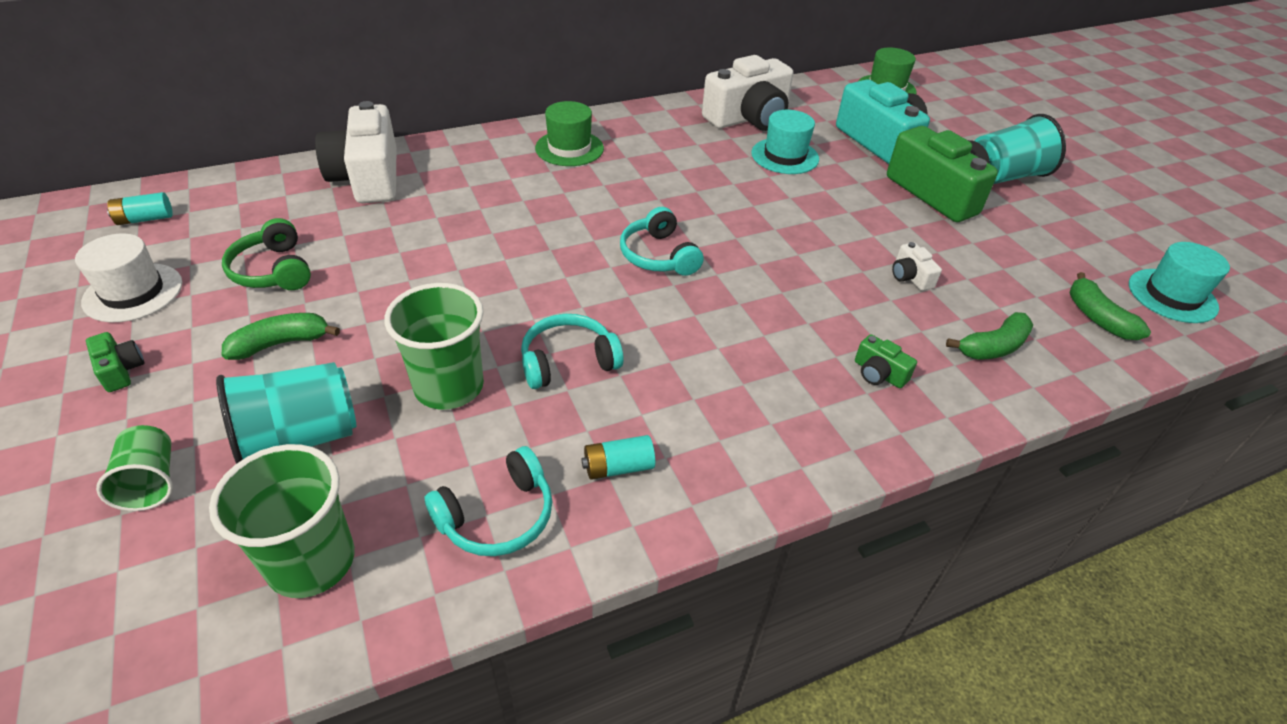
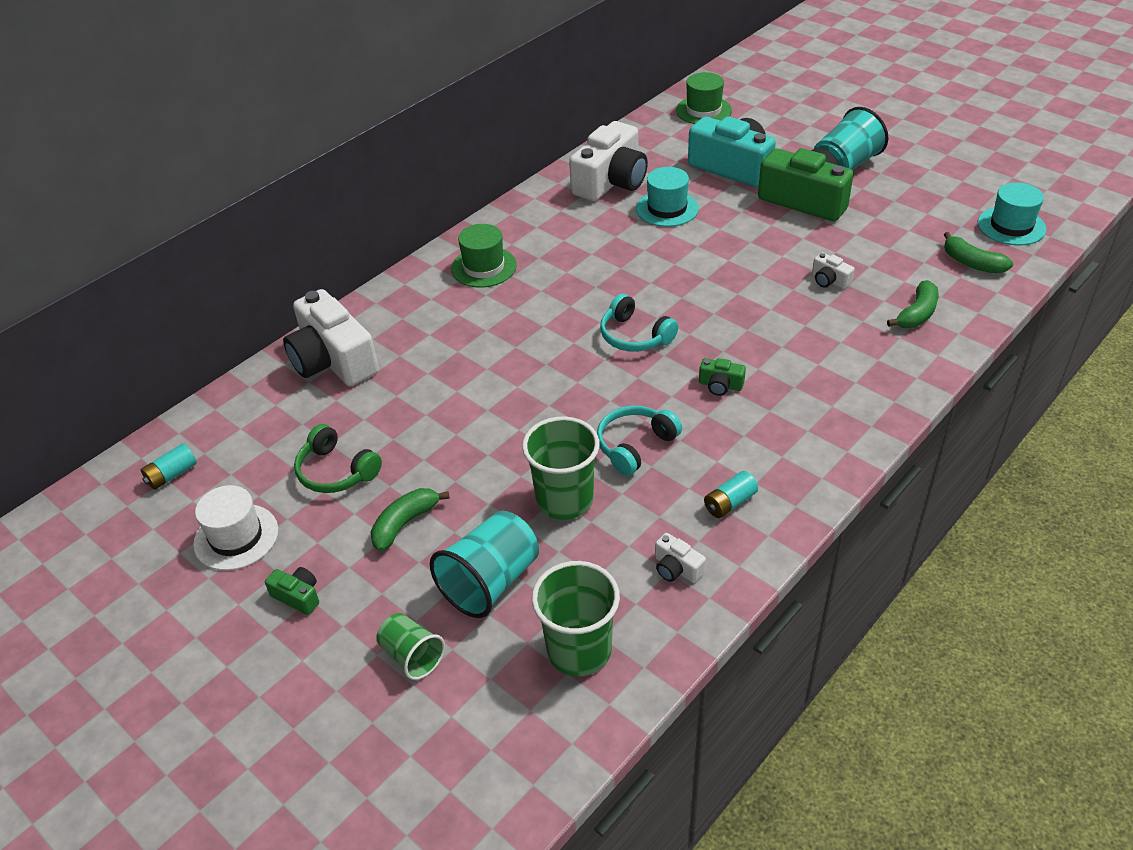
camera: 20 degrees left, 0 degrees up
turquoise headphones [425,446,553,556] -> white camera [655,533,706,583]
green camera [855,334,917,388] -> green camera moved to [699,358,746,396]

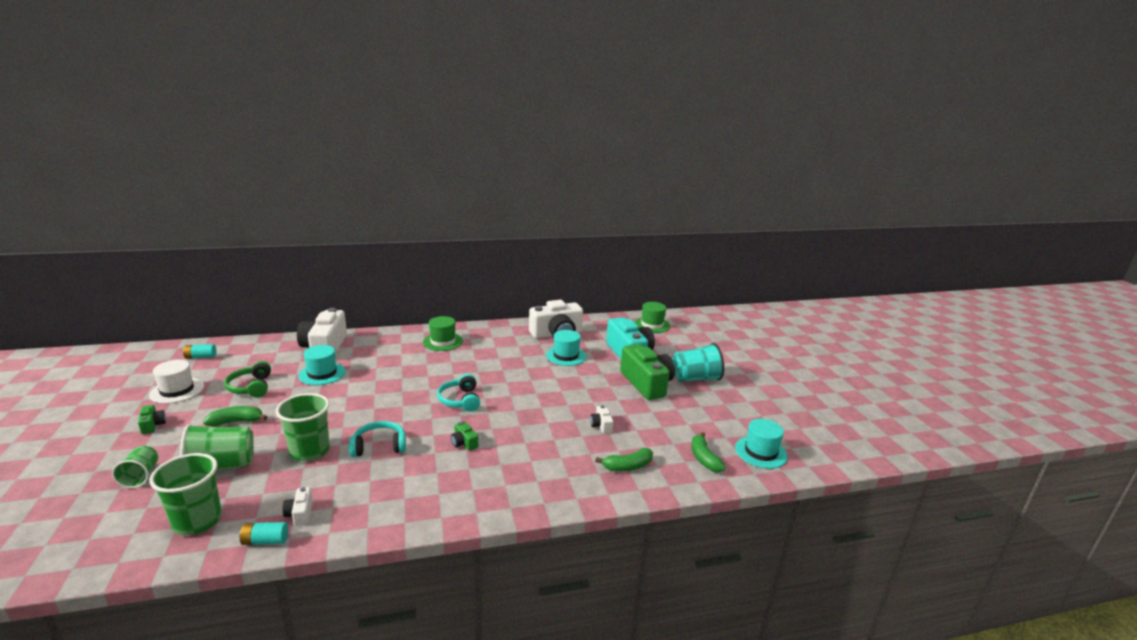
camera: 30 degrees right, 20 degrees down
turquoise cup [430,510,539,618] -> green cup [180,424,254,470]
turquoise battery [704,471,758,518] -> turquoise battery moved to [239,522,288,545]
none -> turquoise hat [298,345,346,385]

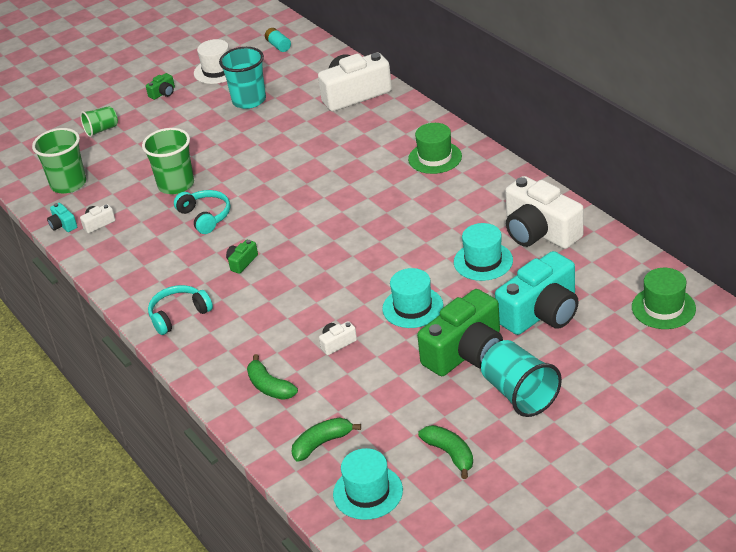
camera: 75 degrees right, 15 degrees up
green cup [180,424,254,470] -> none
green banana [203,406,267,426] -> green banana moved to [418,425,473,479]
green headphones [224,361,271,398] -> turquoise cup [219,47,266,109]
turquoise battery [239,522,288,545] -> turquoise camera [47,203,77,232]
turquoise hat [298,345,346,385] -> turquoise hat moved to [382,268,443,328]
turquoise headphones [437,374,480,412] -> turquoise headphones moved to [148,285,213,335]

